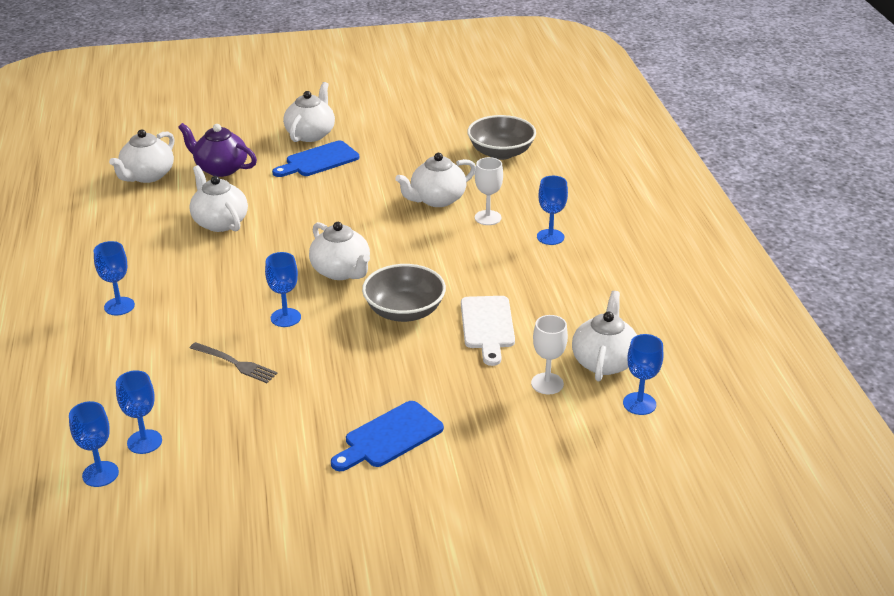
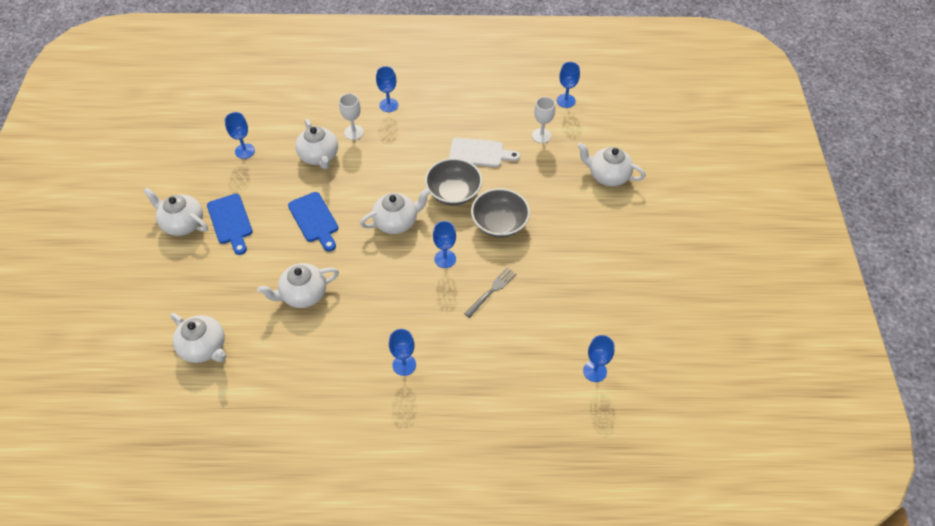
camera: 80 degrees left, 20 degrees up
blue goblet [116,370,162,454] -> blue goblet moved to [225,112,255,159]
purple teapot [178,123,257,177] -> none
blue cutting board [331,401,444,471] -> blue cutting board moved to [288,192,338,251]
grey bowl [467,115,536,160] -> grey bowl moved to [471,188,530,238]
white teapot [572,291,637,381] -> white teapot moved to [577,142,646,187]

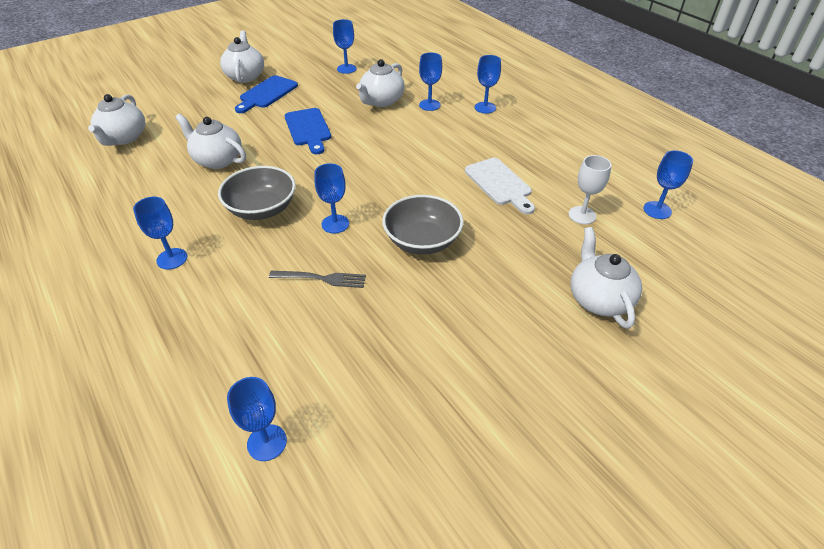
camera: 55 degrees right, 10 degrees down
blue cutting board [288,192,338,251] -> blue cutting board turned 45 degrees counterclockwise [285,108,331,154]
white goblet [339,93,364,140] -> blue goblet [419,53,442,111]
white teapot [360,188,431,234] -> none
grey bowl [425,158,482,205] -> grey bowl moved to [218,166,296,220]

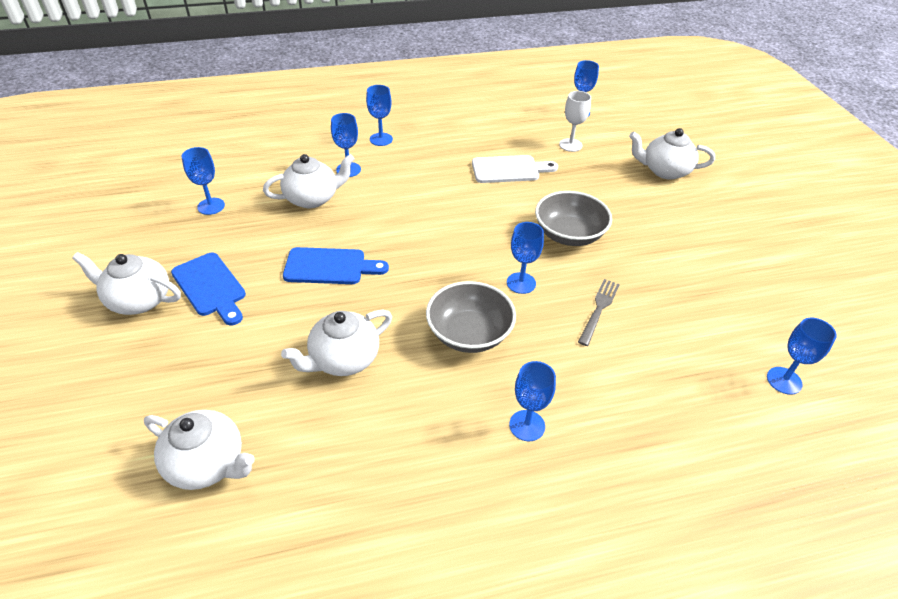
camera: 70 degrees left, 0 degrees up
white teapot [356,59,405,107] -> white teapot turned 75 degrees counterclockwise [263,154,355,208]

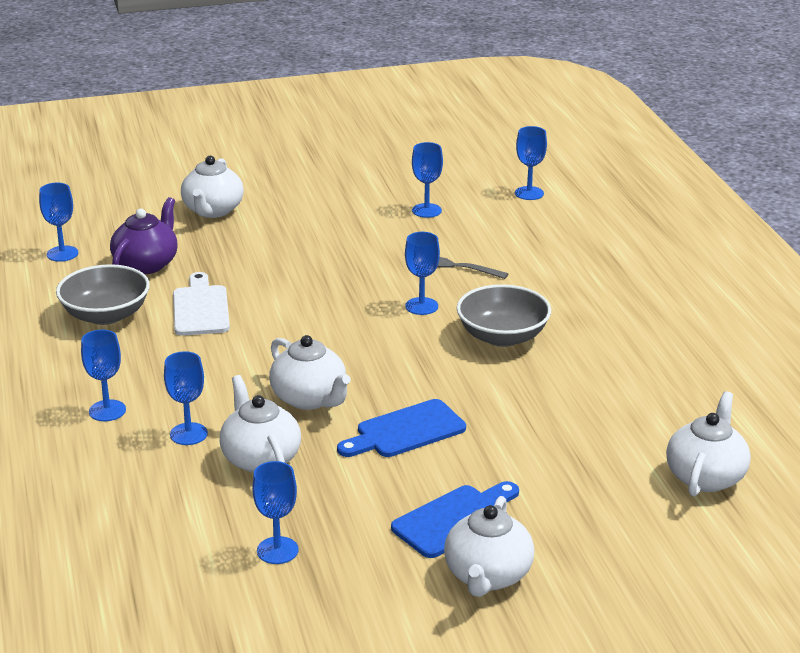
camera: 90 degrees left, 15 degrees down
white teapot [281,310,392,376] -> white teapot moved to [269,335,351,410]
blue cutting board [283,247,389,284] -> blue cutting board turned 120 degrees counterclockwise [337,399,466,457]
blue goblet [509,361,556,441] -> blue goblet moved to [412,142,443,218]
grey bowl [535,191,612,246] -> grey bowl moved to [56,264,150,325]
white goblet [559,91,591,152] -> purple teapot [110,197,177,274]

